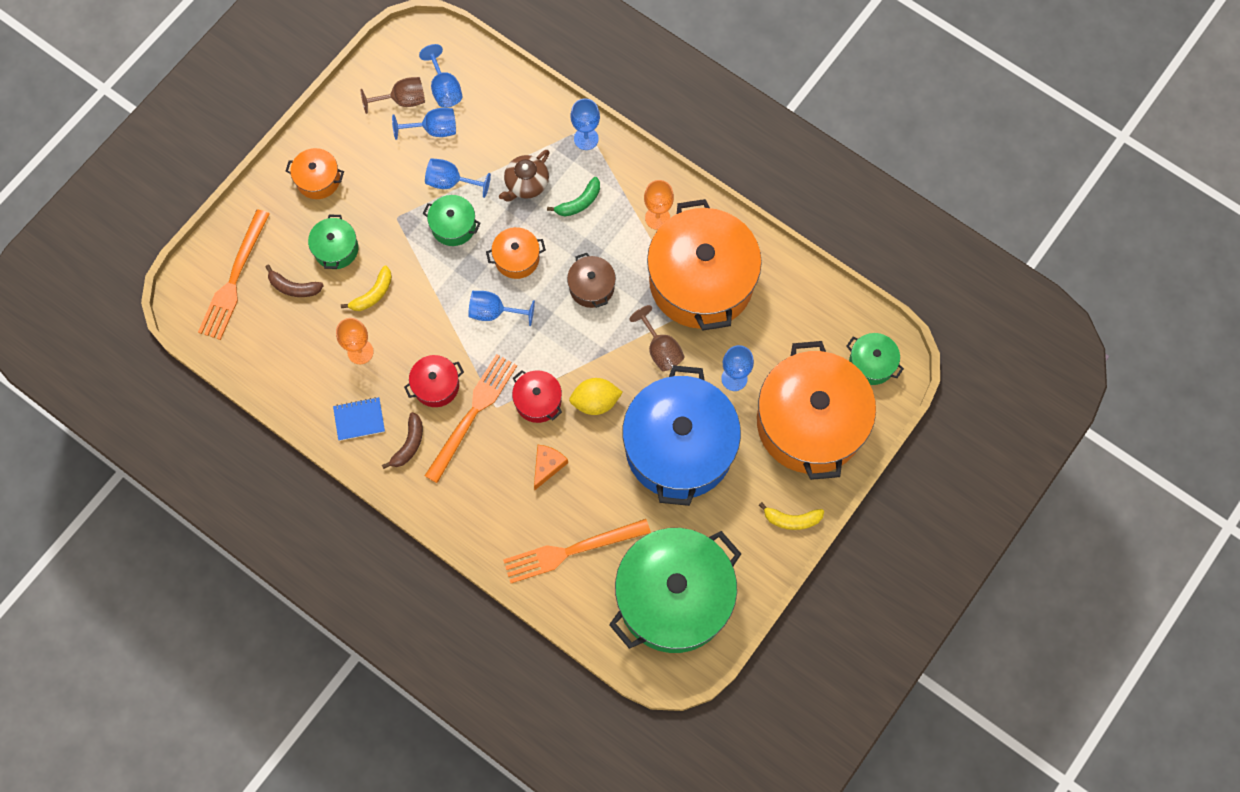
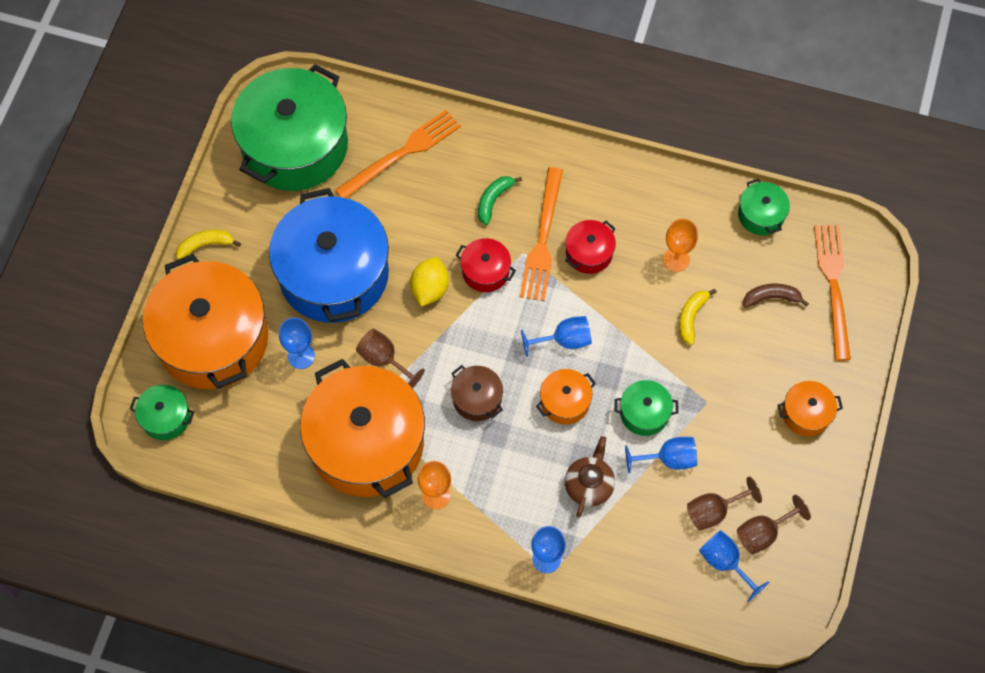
camera: 160 degrees right, 5 degrees down
green pot [308,215,358,269] -> green pot moved to [738,179,790,235]
blue notebook [333,397,385,441] -> none
brown banana [382,412,423,469] -> none
blue goblet [392,108,456,140] -> brown goblet [687,477,762,530]
orange cheese [534,445,568,490] -> none
green banana [547,177,600,216] -> green banana moved to [478,176,522,225]
yellow lemon [569,378,623,415] -> yellow lemon turned 45 degrees counterclockwise [410,257,449,307]

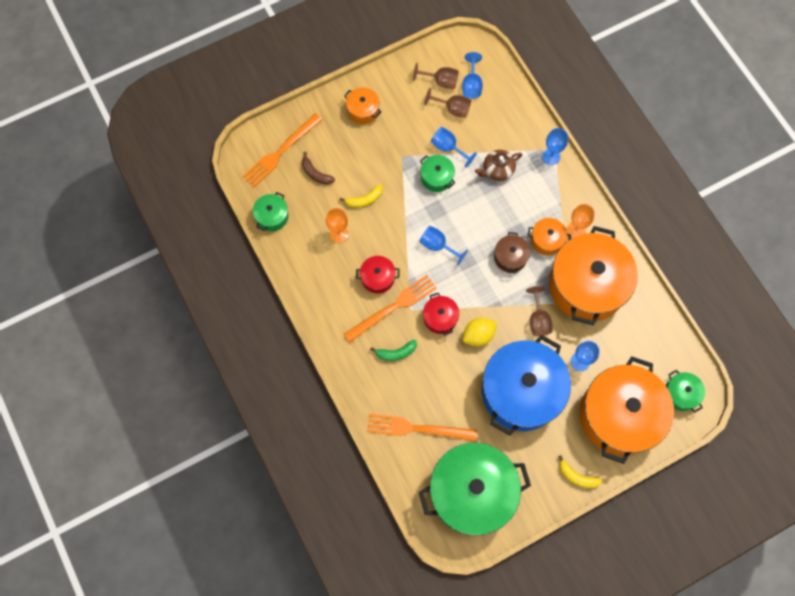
camera: 135 degrees left, 5 degrees up
orange pot [536,369,596,425] -> orange pot moved to [527,218,571,255]

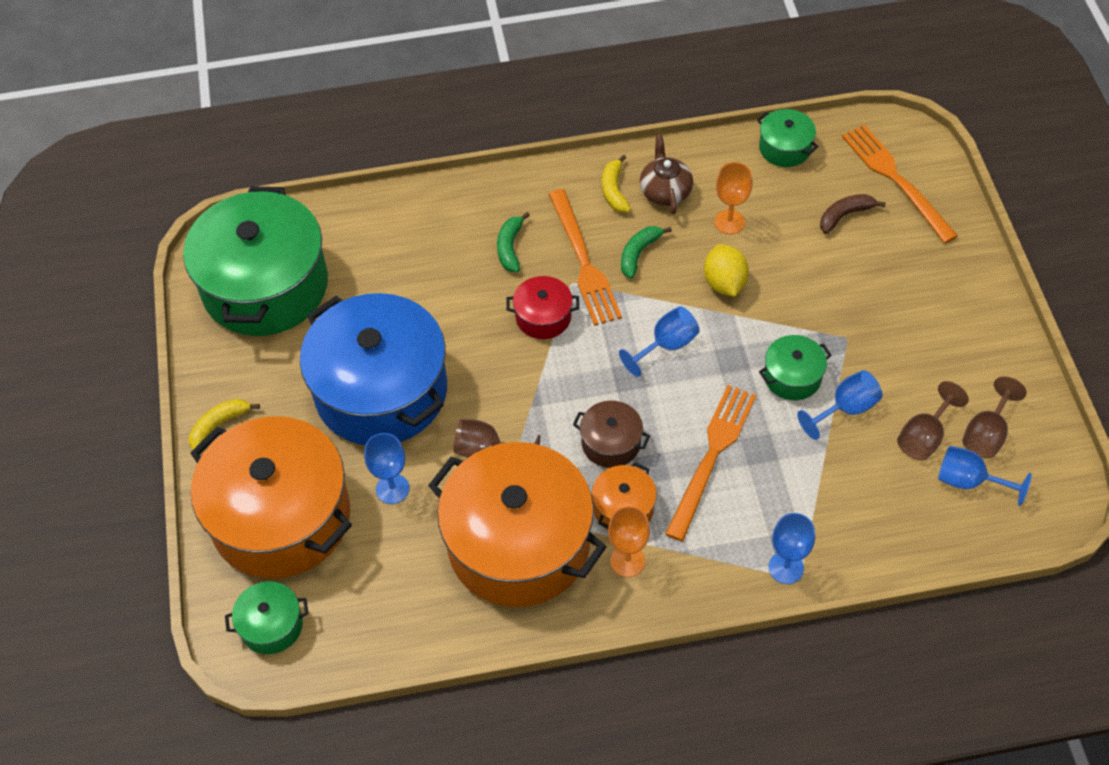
camera: 110 degrees right, 15 degrees down
yellow banana [340,184,382,208] -> yellow banana moved to [602,155,631,213]
orange pot [344,87,381,124] -> none
red pot [356,256,400,294] -> green banana [621,226,672,279]
orange fork [367,414,477,441] -> orange fork moved to [665,385,756,541]
yellow lemon [463,318,497,346] -> yellow lemon moved to [704,244,749,297]
brown teapot [475,150,522,181] -> brown teapot moved to [640,134,693,214]

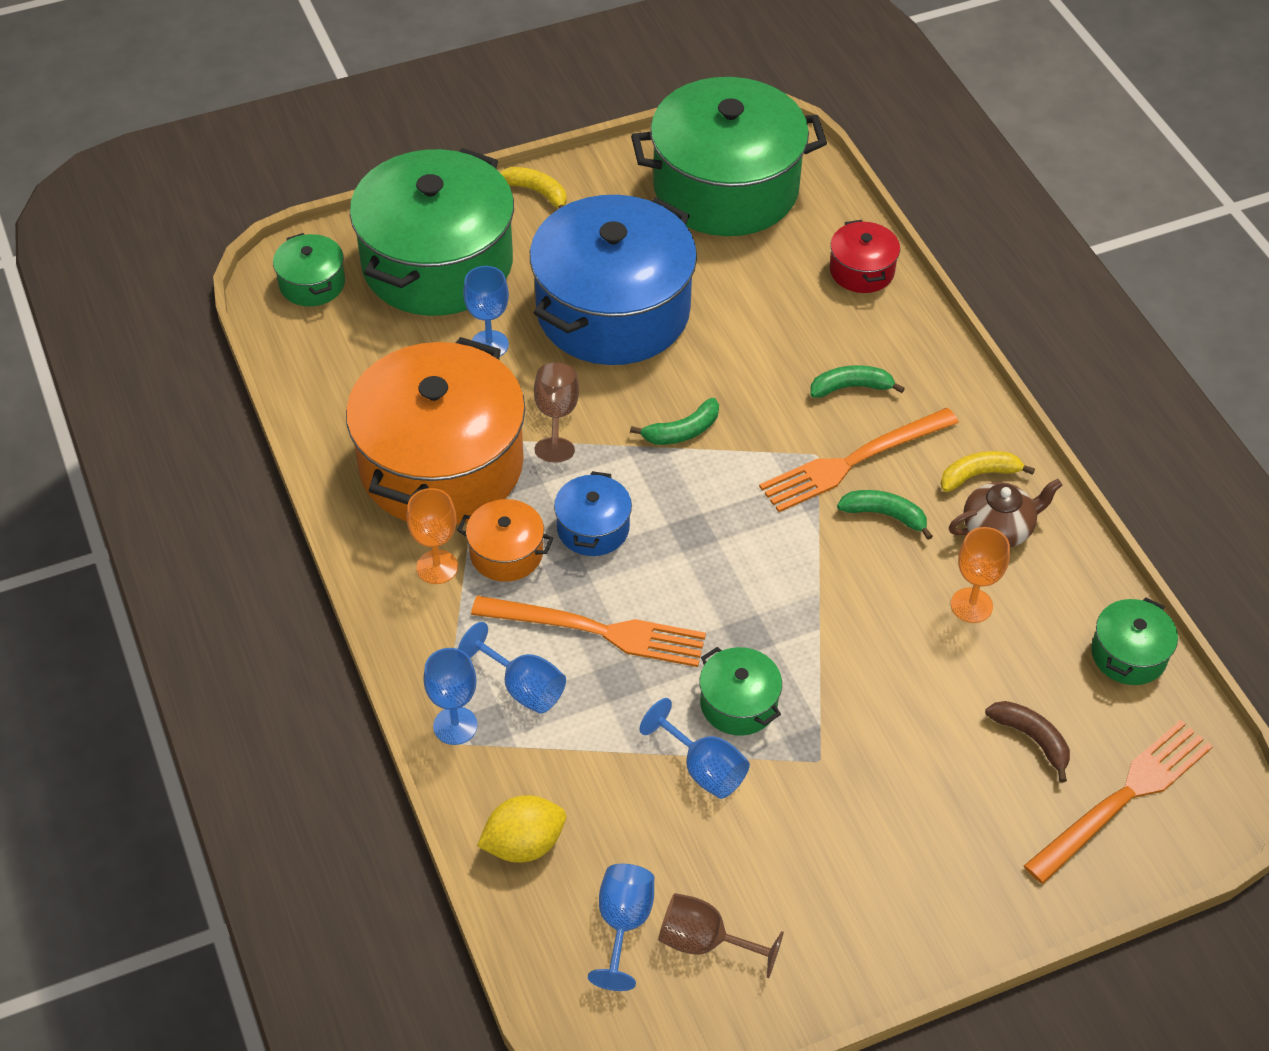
camera: 75 degrees right, 5 degrees down
orange pot [191,416,352,578] -> green pot [350,148,514,316]
red pot [506,276,579,339] -> red pot moved to [830,220,900,293]
brown pot [573,401,650,468] -> blue pot [554,471,632,556]
blue goblet [619,306,700,377] -> blue goblet moved to [458,622,566,714]
yellow lemon [704,244,749,297] -> yellow lemon moved to [477,795,566,863]
brown goblet [897,381,969,461] -> none
none -> green banana [630,398,719,445]

